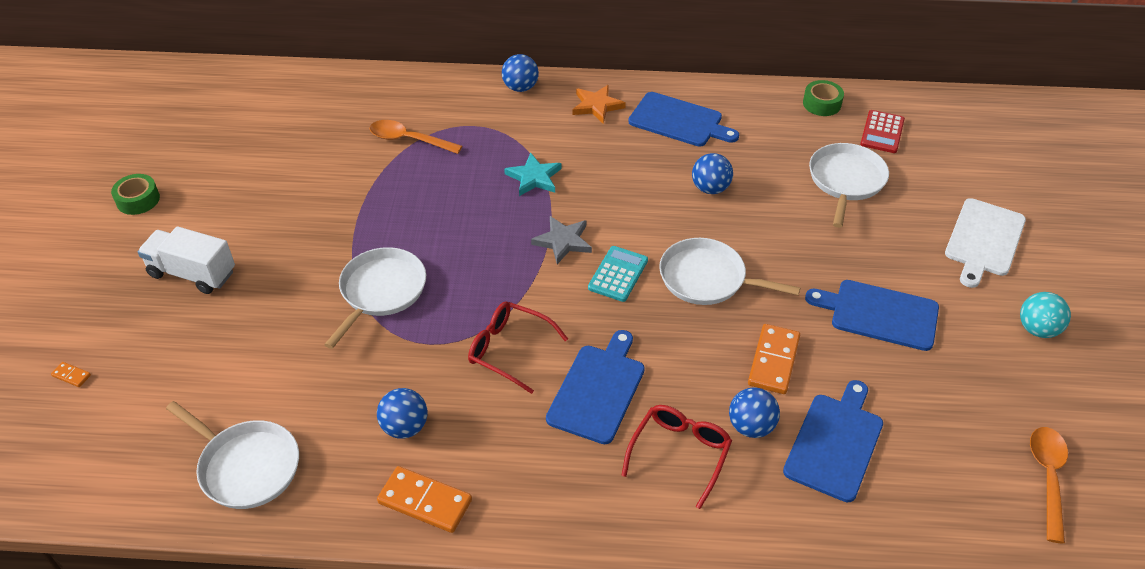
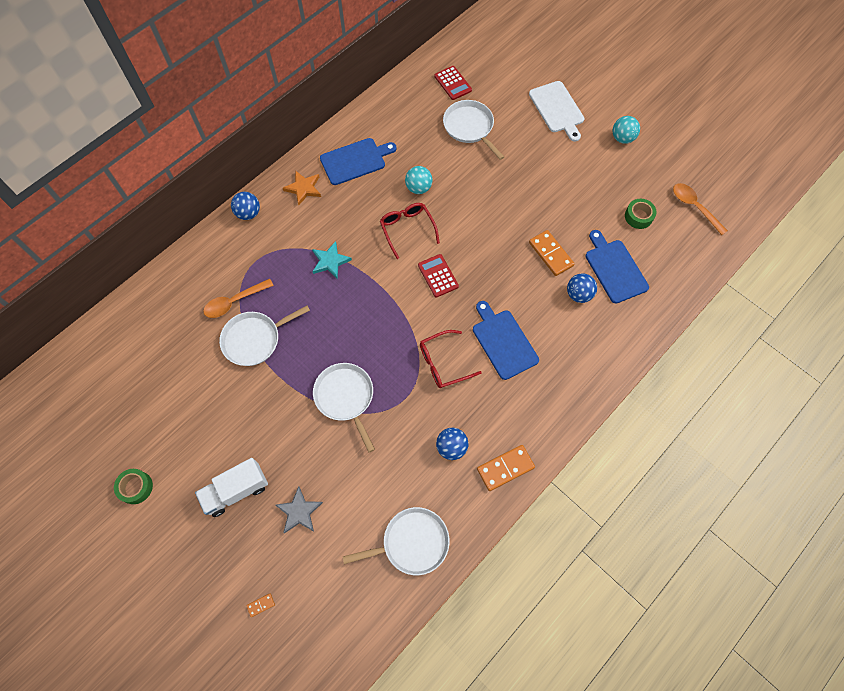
camera: 50 degrees left, 20 degrees up
grey star [531,216,592,264] -> grey star moved to [276,486,323,534]
turquoise calculator [588,246,648,302] -> red calculator [418,254,459,297]
red glasses [621,405,732,509] -> red glasses moved to [380,203,440,259]
white pan [659,238,800,305] -> white pan moved to [219,306,310,366]
blue ball [692,153,733,194] -> turquoise ball [405,166,432,194]
green tape [803,80,844,116] -> green tape moved to [625,199,657,229]
blue cutting board [805,280,939,351] -> none

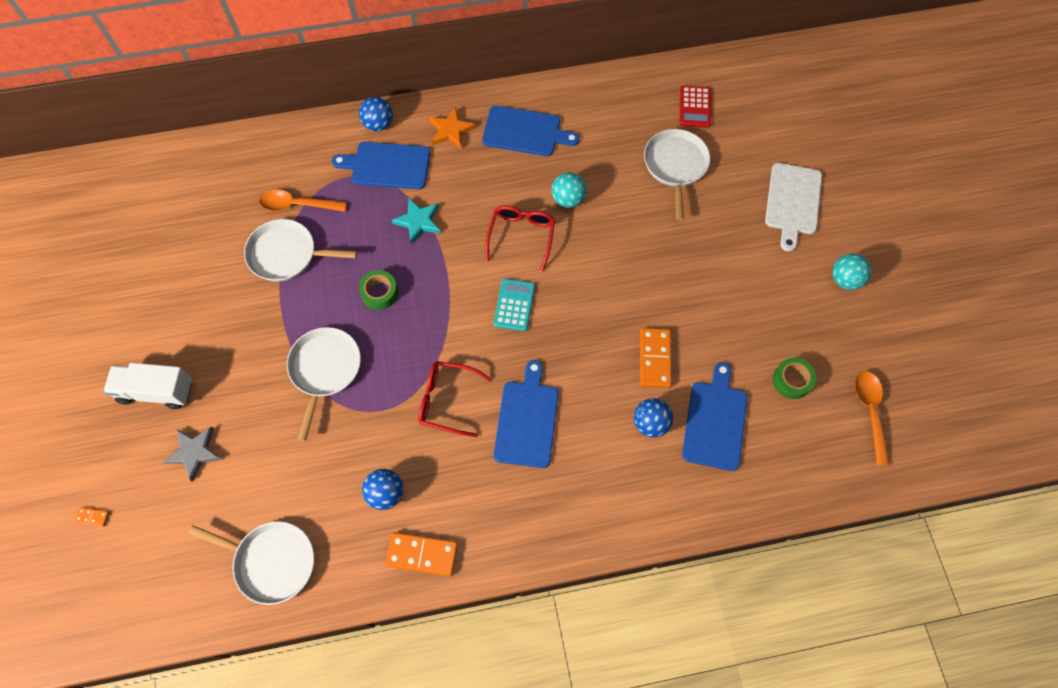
camera: 35 degrees right, 0 degrees up
green tape [114,469,153,504] -> green tape moved to [359,270,398,310]
red calculator [418,254,459,297] -> turquoise calculator [494,279,535,331]
none -> blue cutting board [332,142,430,189]

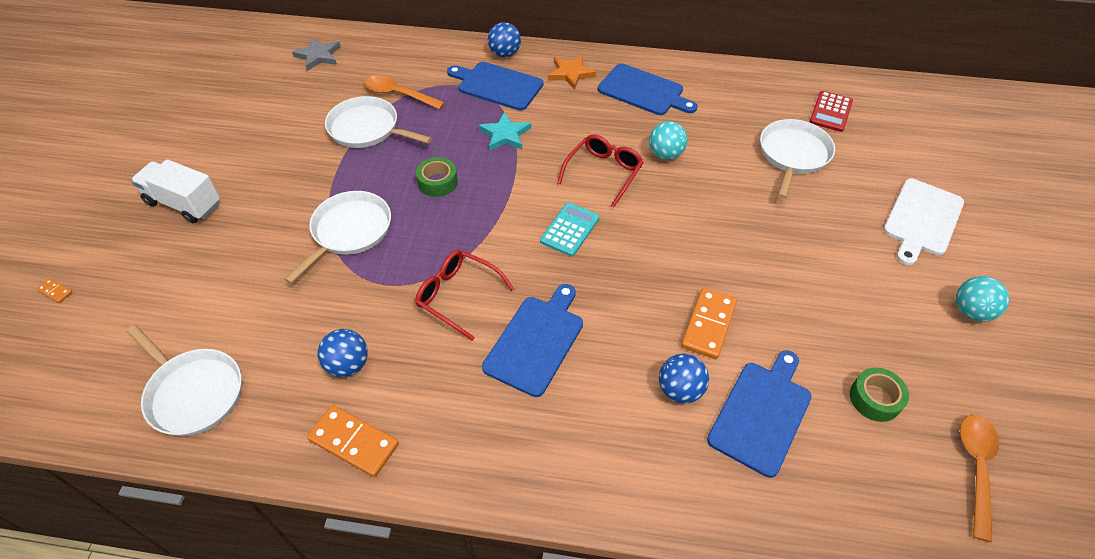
camera: 20 degrees right, 15 degrees down
grey star [163,426,223,482] -> grey star moved to [292,38,341,71]

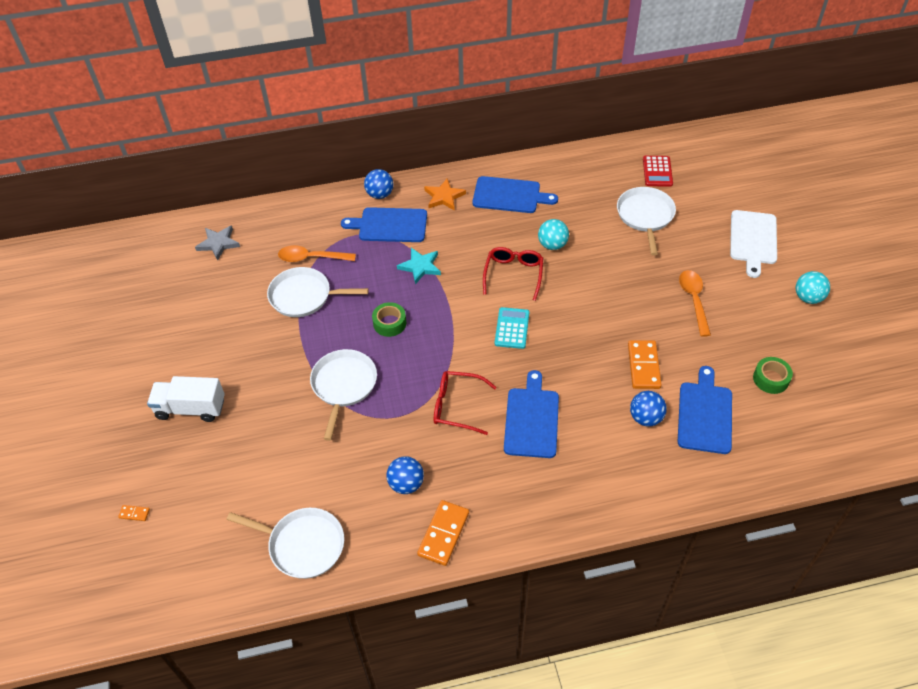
camera: 20 degrees left, 0 degrees up
orange domino [307,405,399,477] -> orange domino turned 75 degrees counterclockwise [417,500,469,566]
orange spoon [960,414,999,542] -> orange spoon moved to [679,270,711,337]

